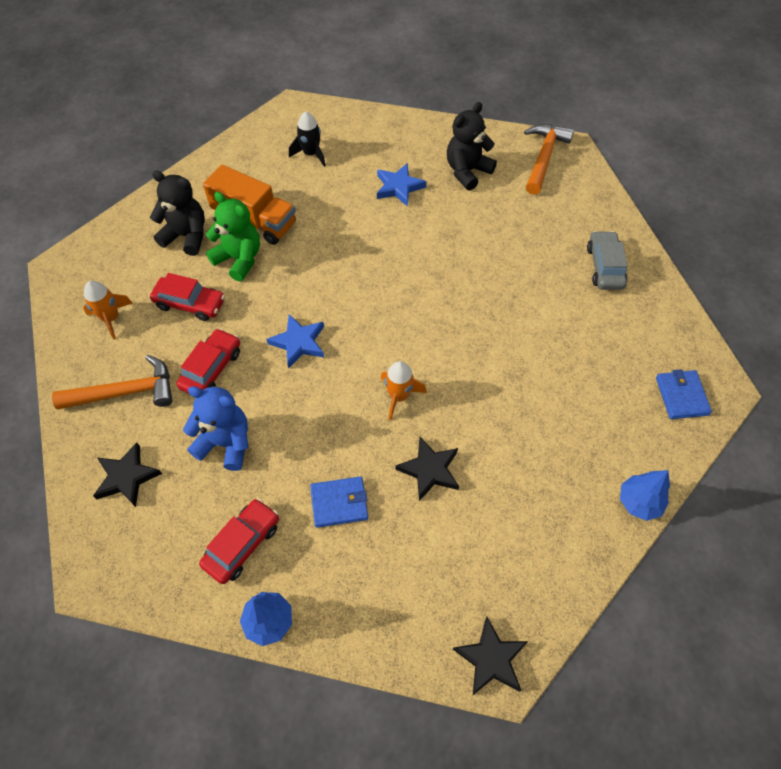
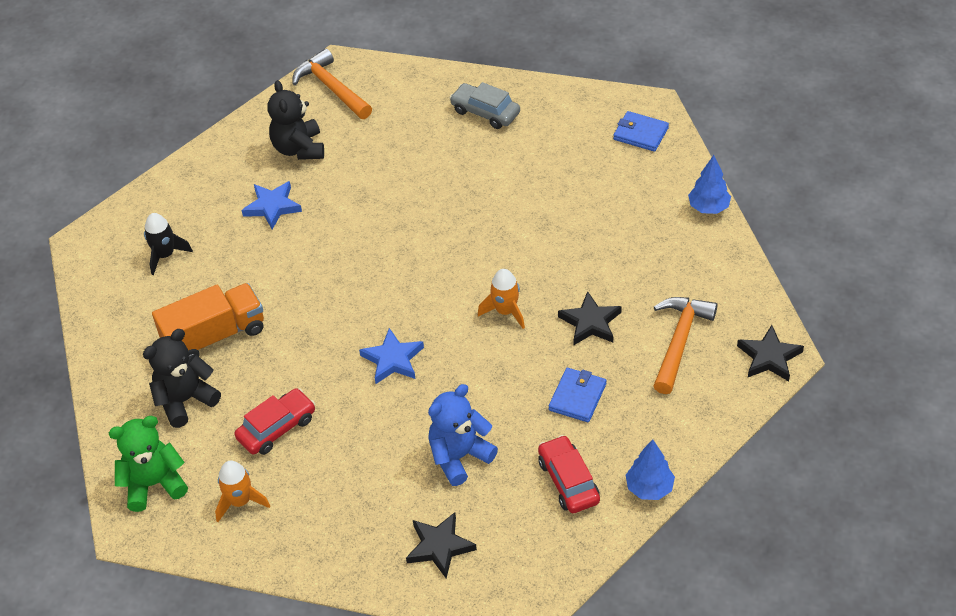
camera: 55 degrees left, 10 degrees down
orange hammer [52,355,173,410] -> orange hammer moved to [653,297,717,394]
red car [177,328,240,394] -> none
green teddy bear [206,192,260,282] -> green teddy bear moved to [109,416,188,512]

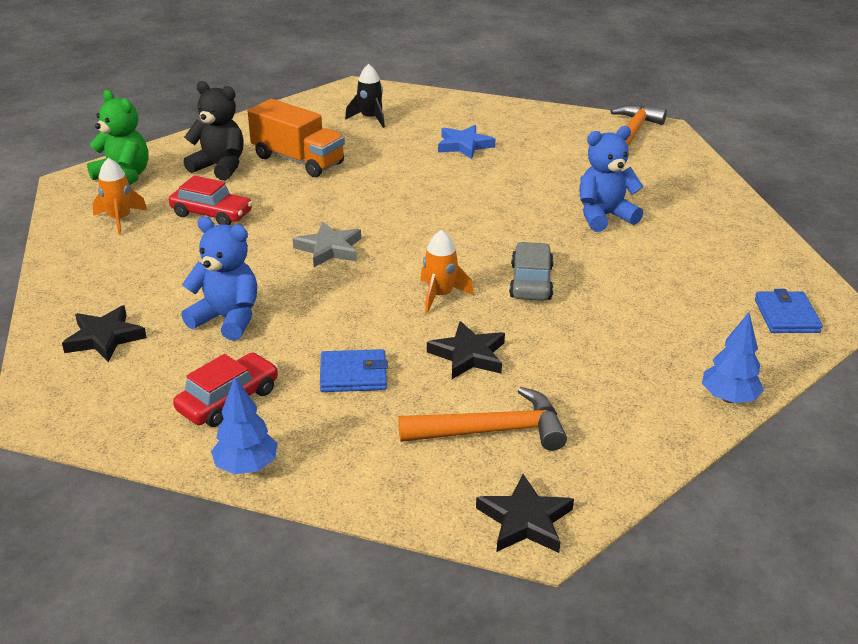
camera: 60 degrees right, 15 degrees down
black teddy bear [268,80,324,160] -> none
blue star [359,328,424,384] -> grey star [293,222,361,267]
grey car [449,82,520,129] -> grey car moved to [509,242,554,301]
none -> blue teddy bear [580,126,643,232]

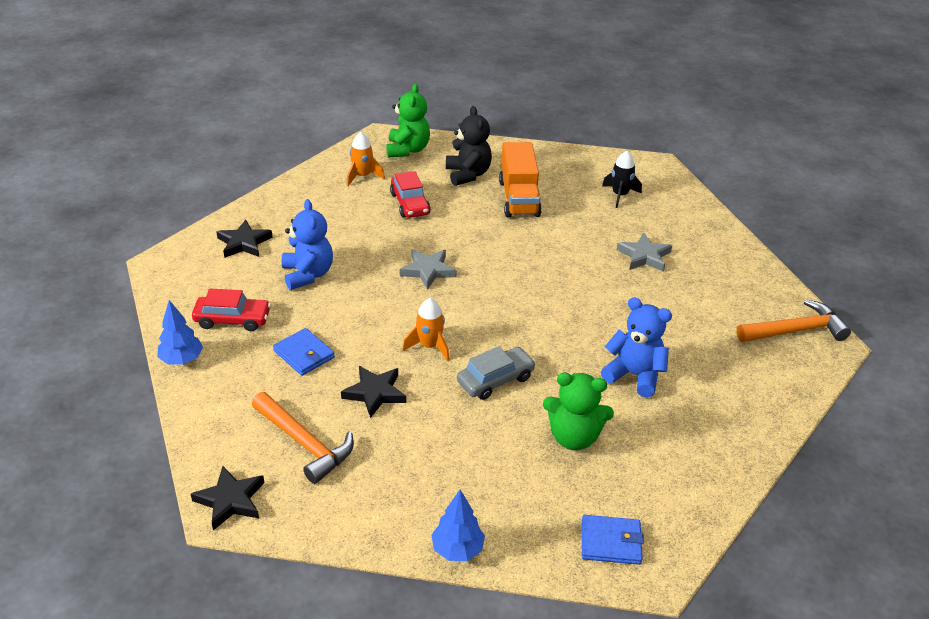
camera: 50 degrees right, 5 degrees up
blue star [438,125,495,159] -> grey star [617,233,672,272]
blue wallet [755,289,823,333] -> blue wallet turned 45 degrees clockwise [582,515,644,565]
none -> green teddy bear [543,373,614,450]

